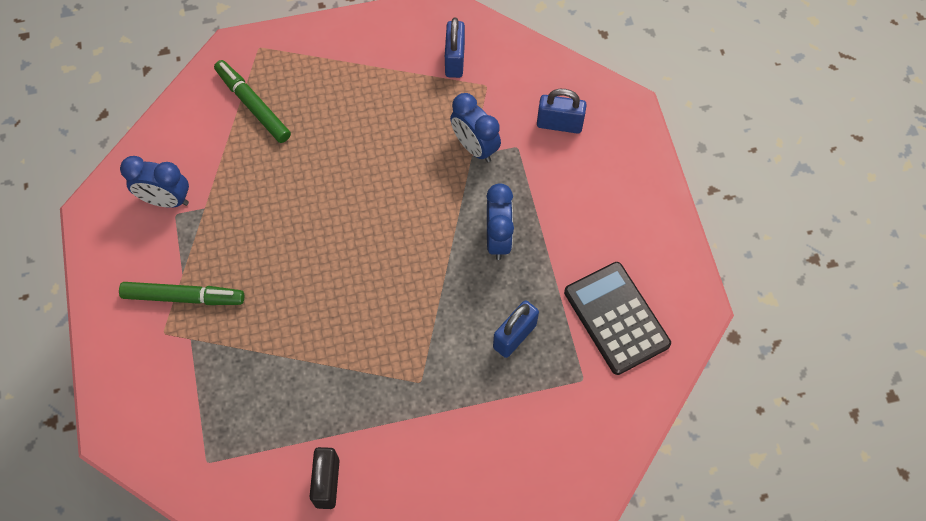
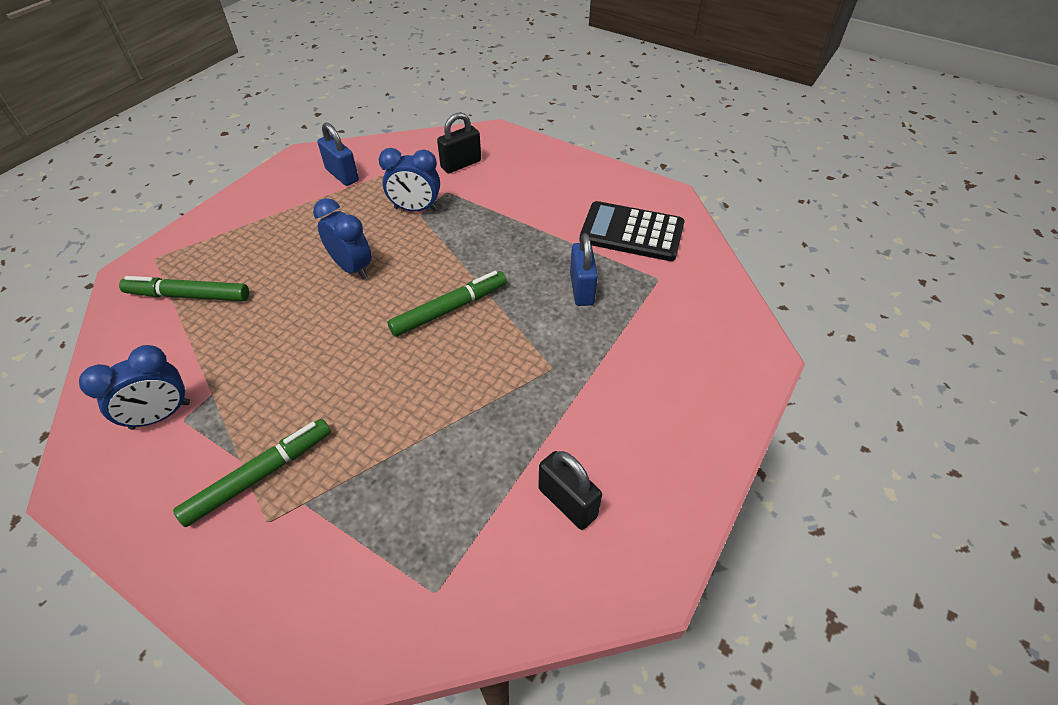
camera: 45 degrees left, 15 degrees down
blue clock [486,183,514,260] -> blue clock moved to [313,198,372,279]
blue padlock [537,89,587,134] -> black padlock [437,112,481,173]
none -> green marker [388,271,507,337]

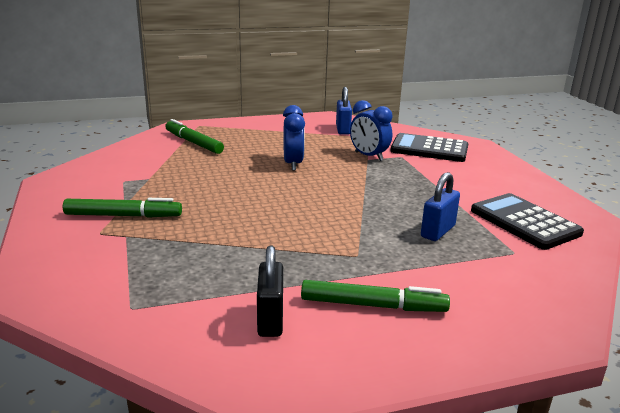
camera: 40 degrees right, 25 degrees down
blue clock [79,345,190,430] -> none
green marker [388,271,507,337] -> green marker moved to [301,280,450,312]
black padlock [437,112,481,173] -> black calculator [390,133,468,162]

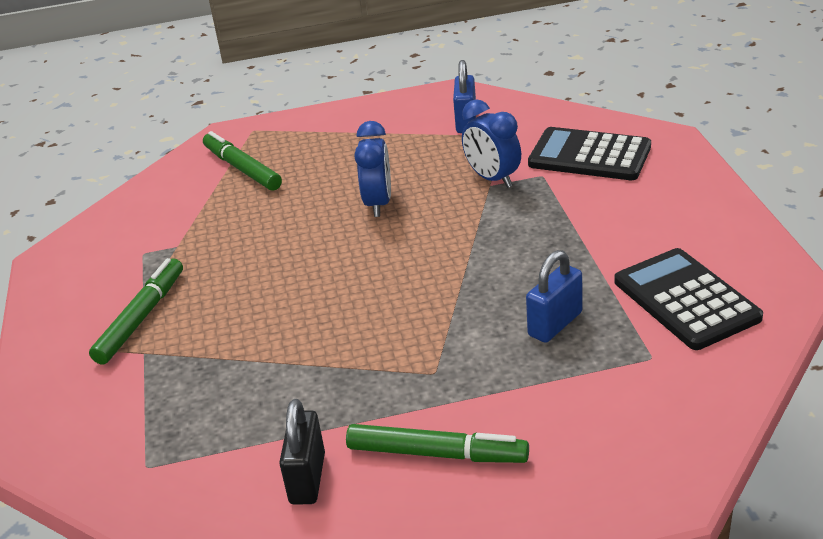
camera: 10 degrees right, 10 degrees up
green marker [63,198,182,218] -> green marker turned 75 degrees counterclockwise [89,258,183,364]

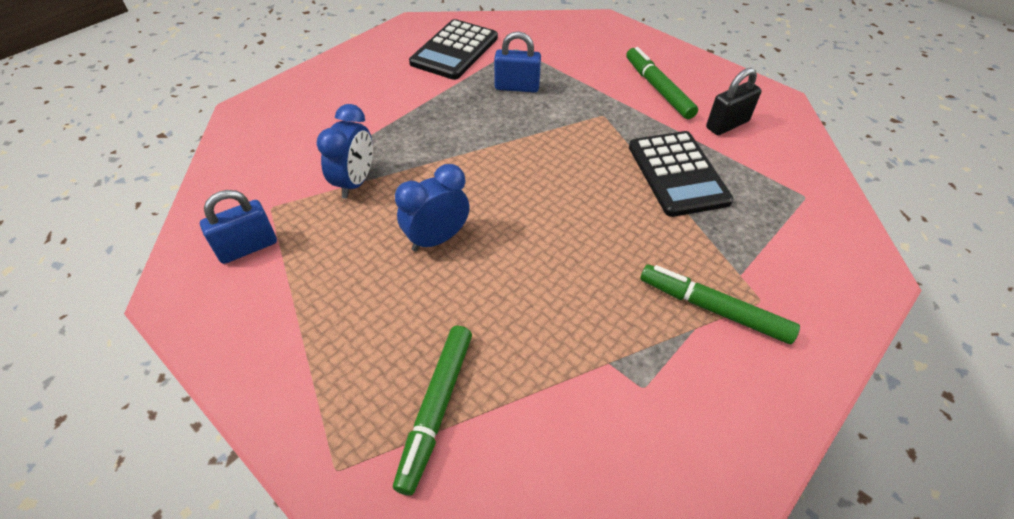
camera: 130 degrees left, 15 degrees up
green marker [89,258,183,364] -> green marker turned 45 degrees clockwise [640,265,800,344]
black calculator [528,127,651,180] -> black calculator moved to [629,131,734,217]

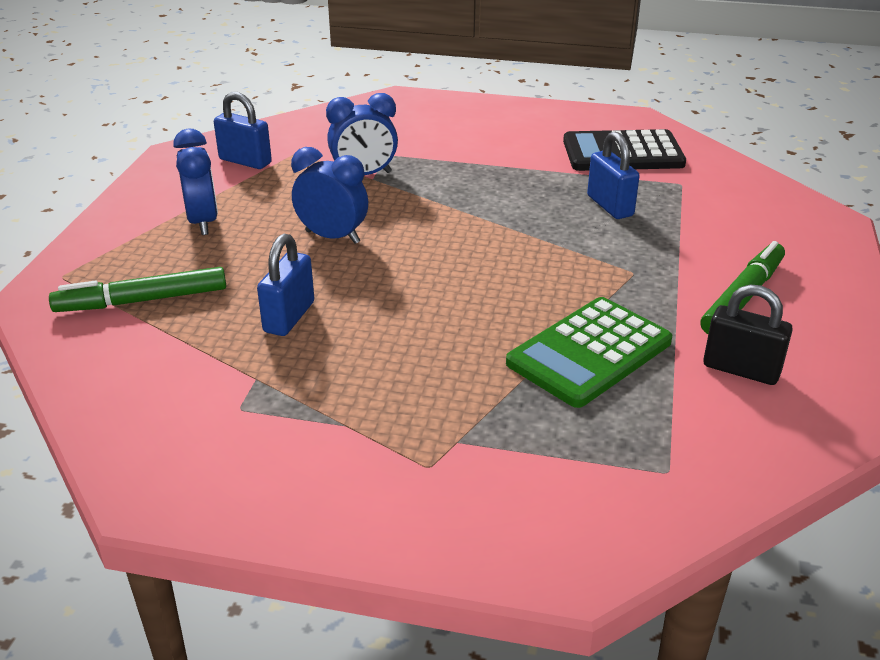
camera: 60 degrees right, 15 degrees down
black calculator [629,131,734,217] -> green calculator [506,297,672,408]
green marker [640,265,800,344] -> none
none -> blue clock [173,129,218,235]
none -> blue padlock [257,234,314,336]

